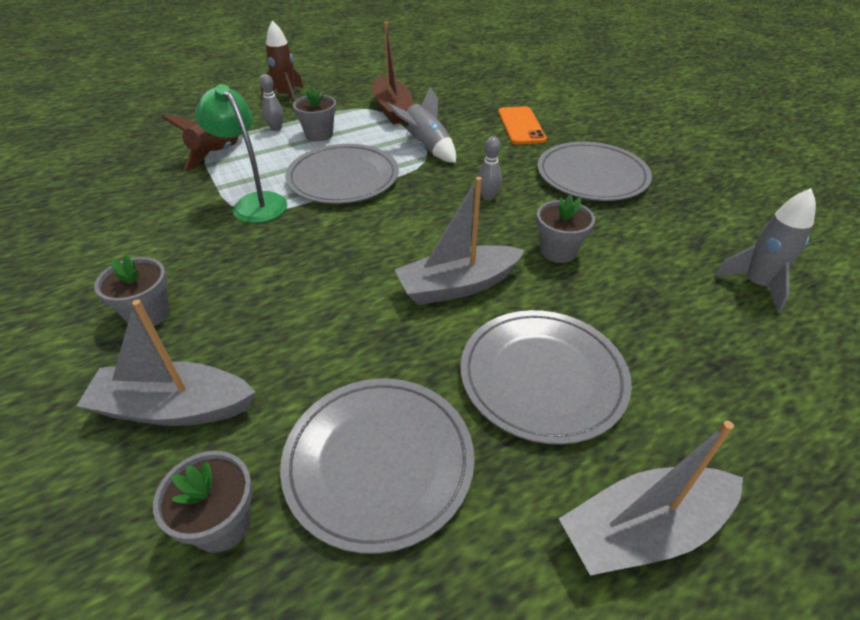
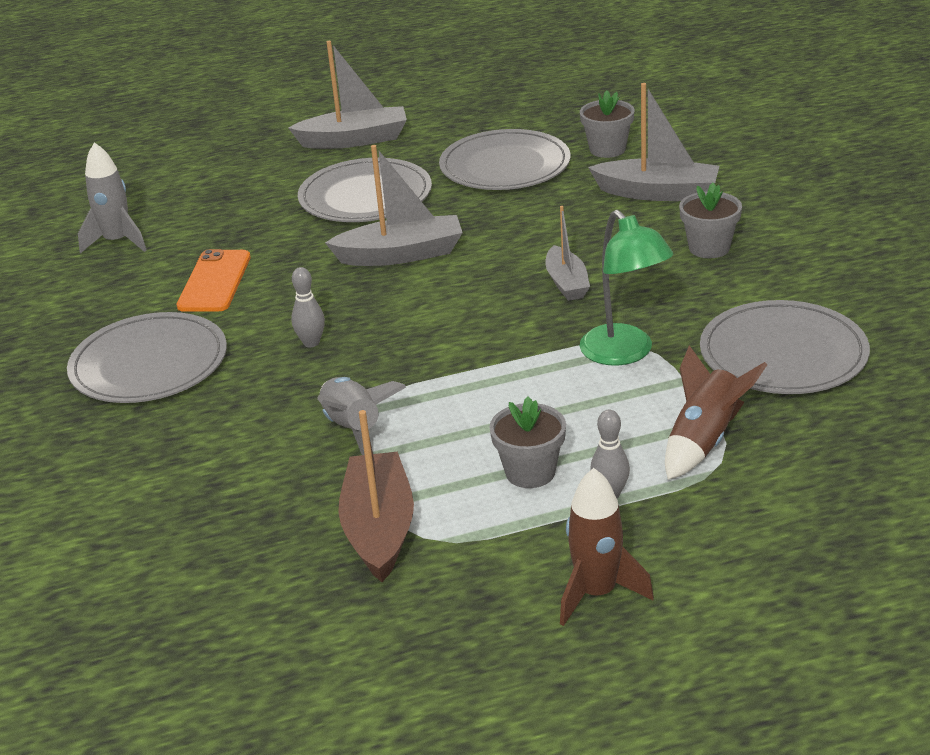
camera: 165 degrees left, 10 degrees down
grey plate [285,144,399,204] -> grey plate moved to [700,300,870,394]
orange phone [498,106,547,145] -> orange phone moved to [177,249,251,312]
grey flower pot [536,194,595,263] -> none
none -> grey boat [545,206,590,301]

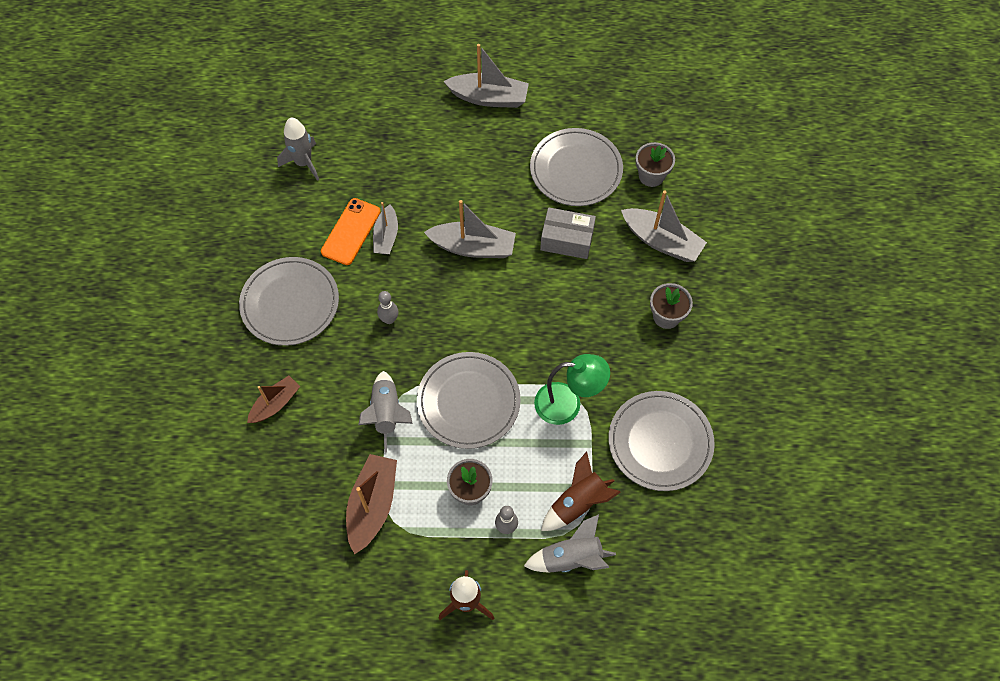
camera: 15 degrees right, 30 degrees up
grey plate [298,158,432,222] -> grey plate moved to [417,352,521,449]
grey boat [545,206,590,301] -> grey boat moved to [373,202,398,254]
green lamp [580,210,673,366] -> green lamp turned 75 degrees counterclockwise [534,354,610,425]
none -> brown boat [247,376,300,423]
none -> grey rocket [524,514,616,573]
none -> grey box [540,207,596,259]

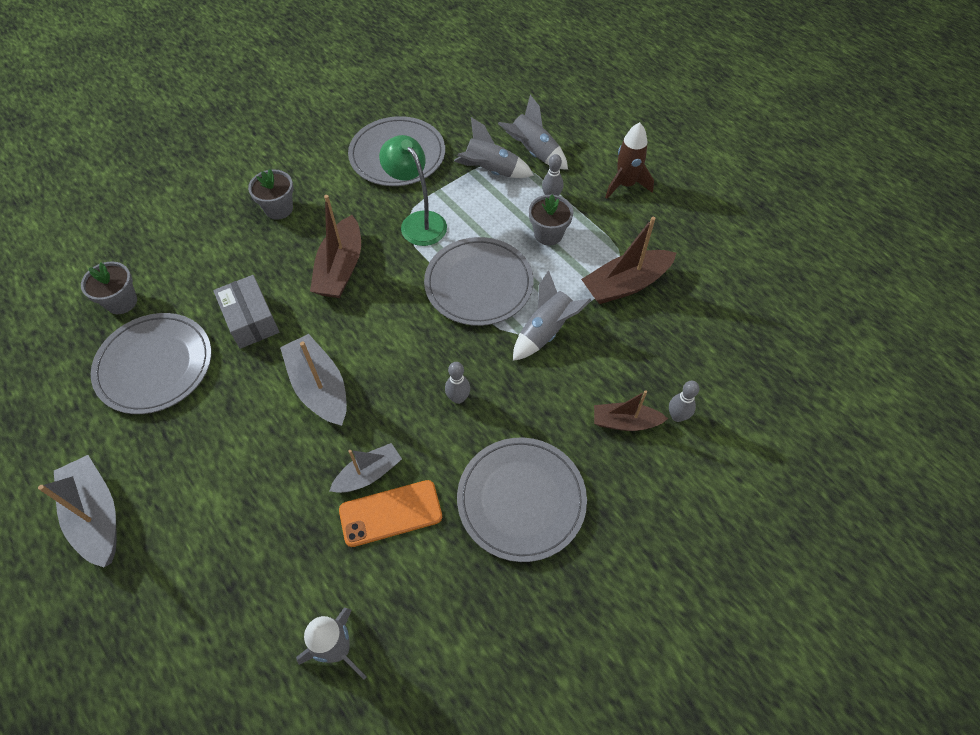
camera: 130 degrees left, 5 degrees down
brown rocket [541,452,621,531] -> grey rocket [454,117,534,178]
grey boat [621,190,707,262] -> none
none -> brown boat [310,195,361,298]
none -> grey bowling pin [669,381,700,422]

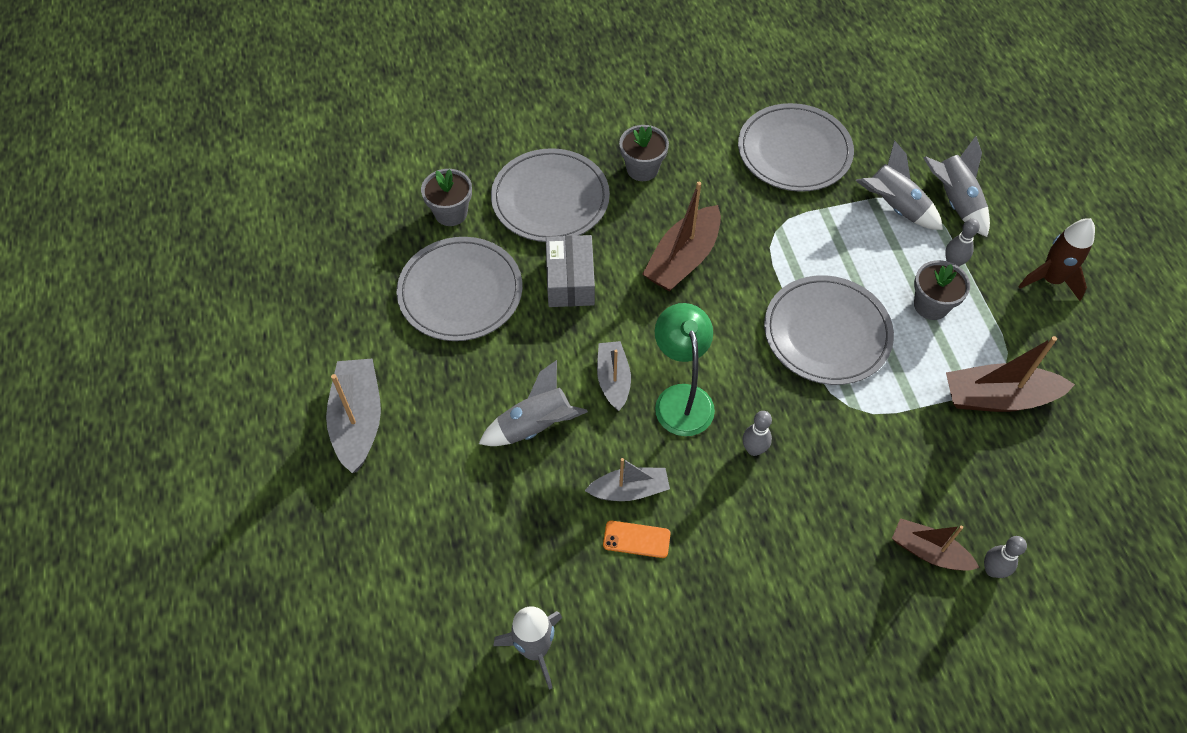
camera: 25 degrees right, 0 degrees up
grey boat [280,334,347,426] -> grey boat [597,341,631,411], size x0.64
orange phone [339,480,442,547] -> orange phone [603,521,670,558], size x0.60
green lamp [379,135,447,246] -> green lamp moved to [655,303,715,436]
grey plate [457,437,587,562] -> grey plate moved to [491,148,610,242]
grey rocket [513,270,591,361] -> grey rocket moved to [479,360,588,446]

